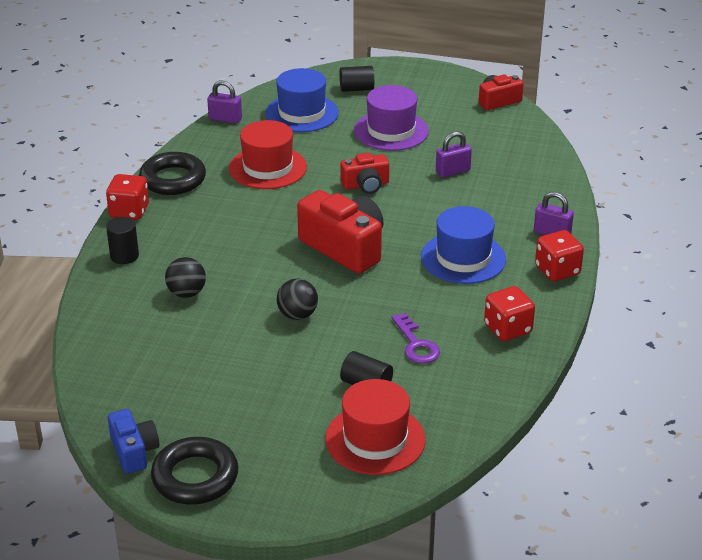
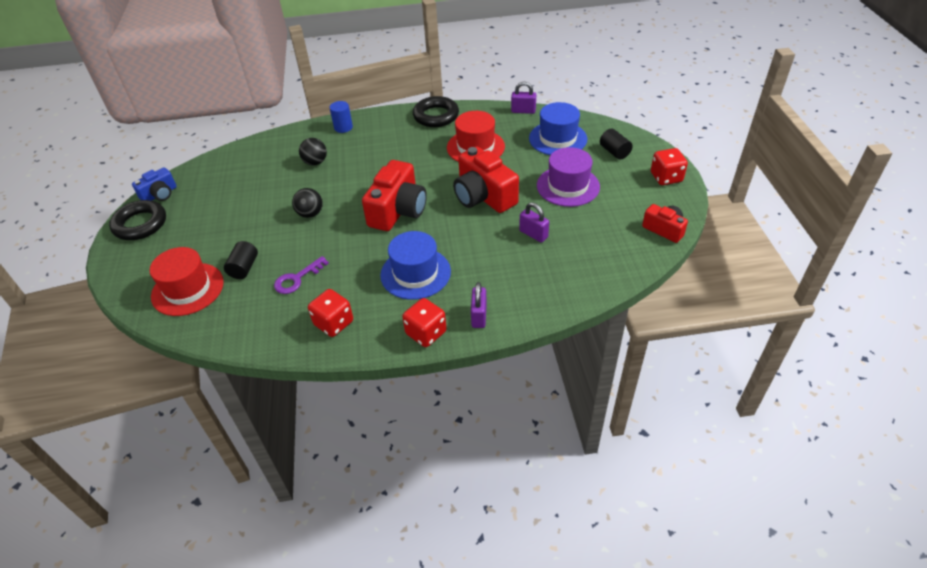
camera: 70 degrees right, 10 degrees up
red dice [106,174,149,220] -> red dice moved to [651,148,688,185]
black cylinder [106,217,139,264] -> blue cylinder [330,101,353,133]
purple padlock [207,80,242,124] -> purple padlock turned 75 degrees counterclockwise [511,82,536,114]
red camera [340,153,389,194] -> red camera [453,146,519,213], size x1.76

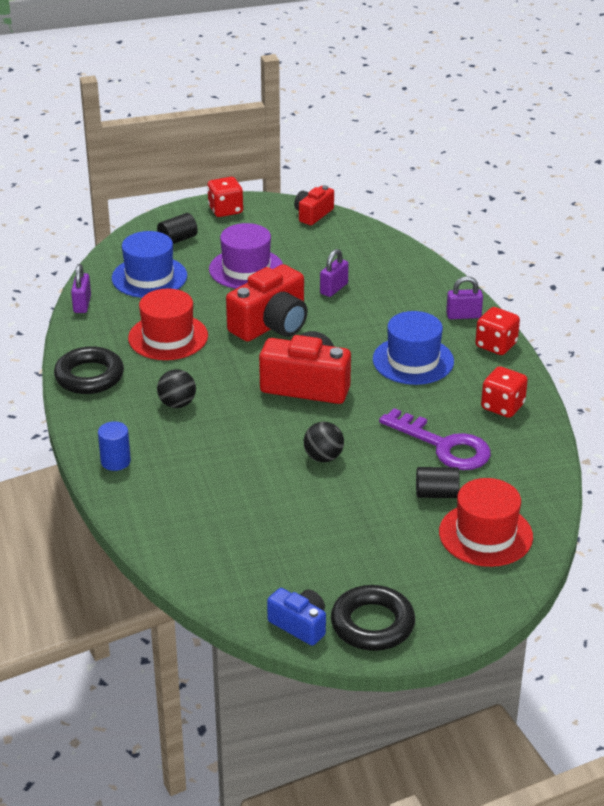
camera: 100 degrees left, 10 degrees down
purple key [274,256,329,294] -> purple key [379,408,491,470], size x1.64
black ball [299,138,327,166] -> black ball moved to [157,369,196,408]

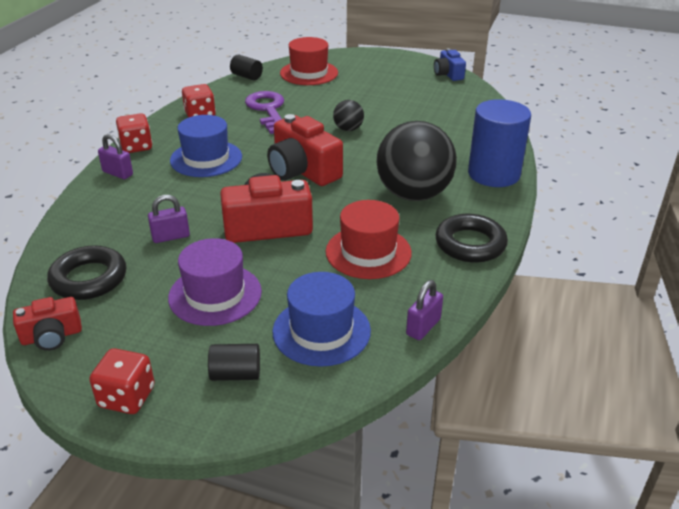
camera: 145 degrees left, 0 degrees up
blue cylinder [98,421,131,471] -> blue cylinder [468,99,531,187], size x2.09
black ball [157,369,196,408] -> black ball [377,121,457,201], size x2.20
black ring [331,585,415,651] -> black ring moved to [47,245,126,300]
black cylinder [416,467,460,498] -> black cylinder moved to [230,54,263,80]

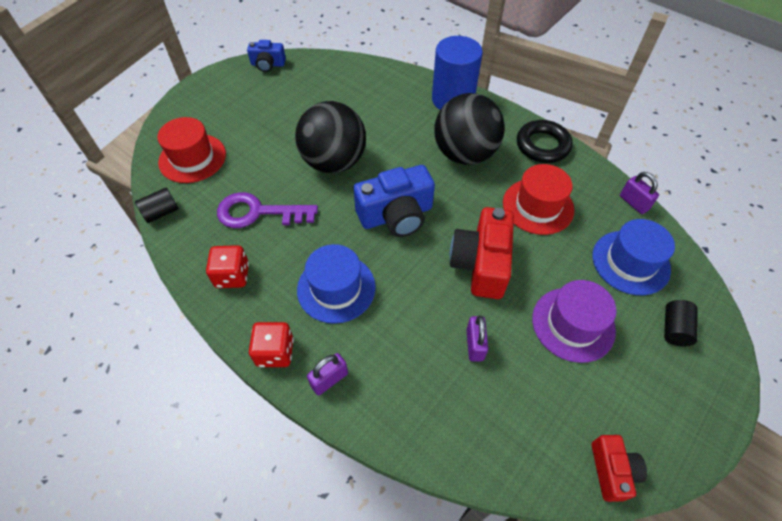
camera: 70 degrees left, 20 degrees up
black ring [47,245,126,300] -> none
red dice [89,348,155,414] -> none
red camera [267,114,343,186] -> blue camera [353,165,435,237]
black ball [333,100,364,131] -> black ball [295,101,366,173], size x2.20

